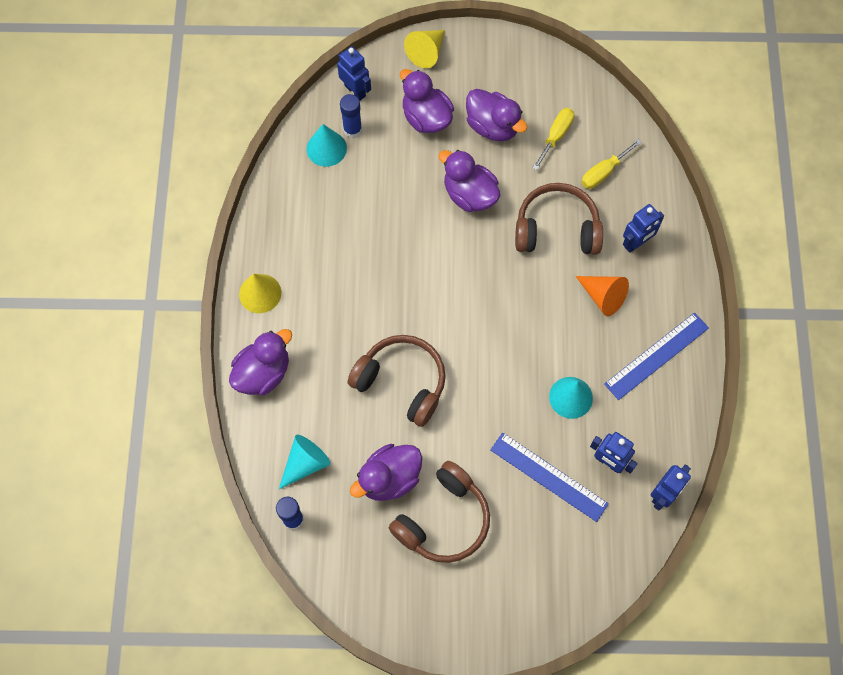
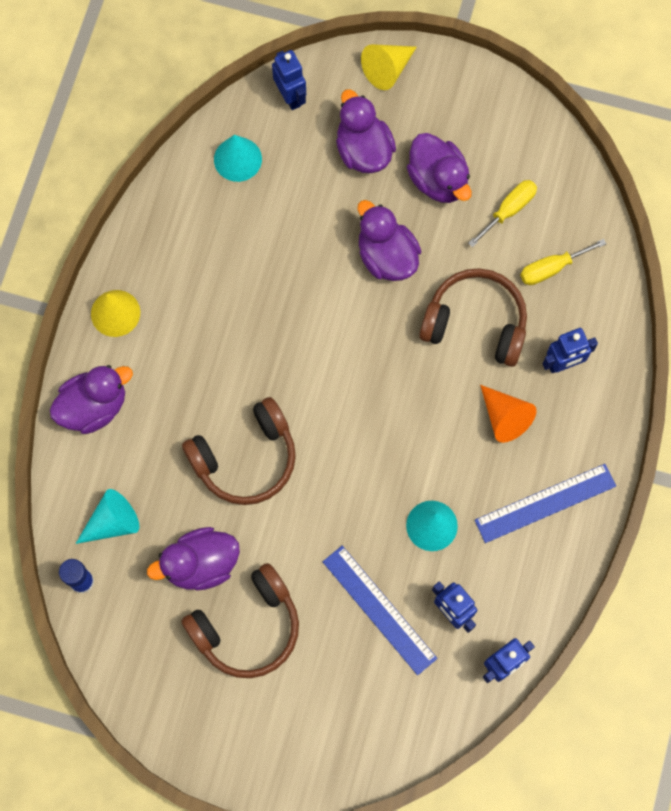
camera: 15 degrees right, 5 degrees up
blue glue stick [340,94,362,138] -> none
brown headphones [348,335,446,427] -> brown headphones turned 105 degrees clockwise [182,397,296,505]

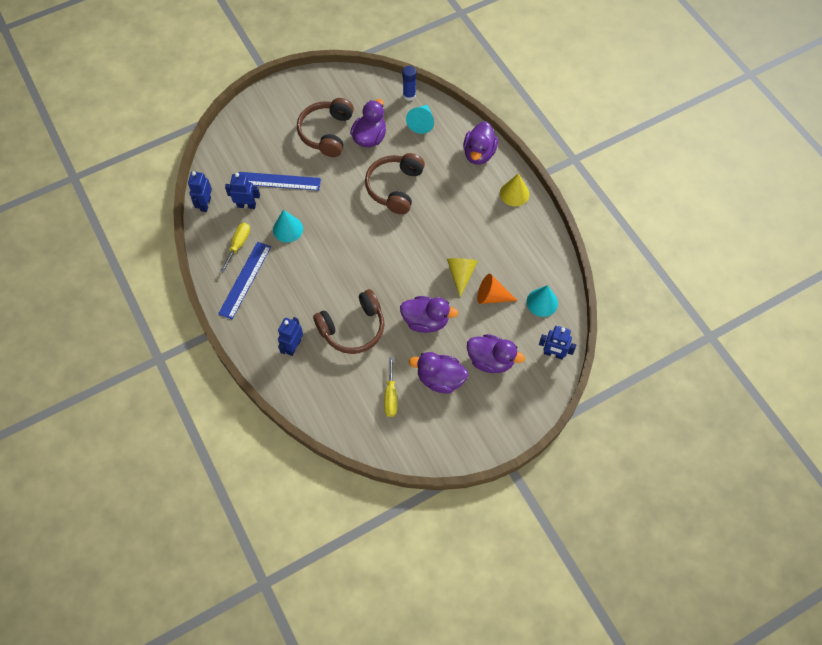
camera: 135 degrees right, 10 degrees down
yellow cone [361,44,417,90] -> yellow cone moved to [447,258,478,297]
orange cone [480,385,537,443] -> orange cone moved to [477,274,518,304]
yellow screwdriver [520,239,606,285] -> yellow screwdriver moved to [220,223,250,273]

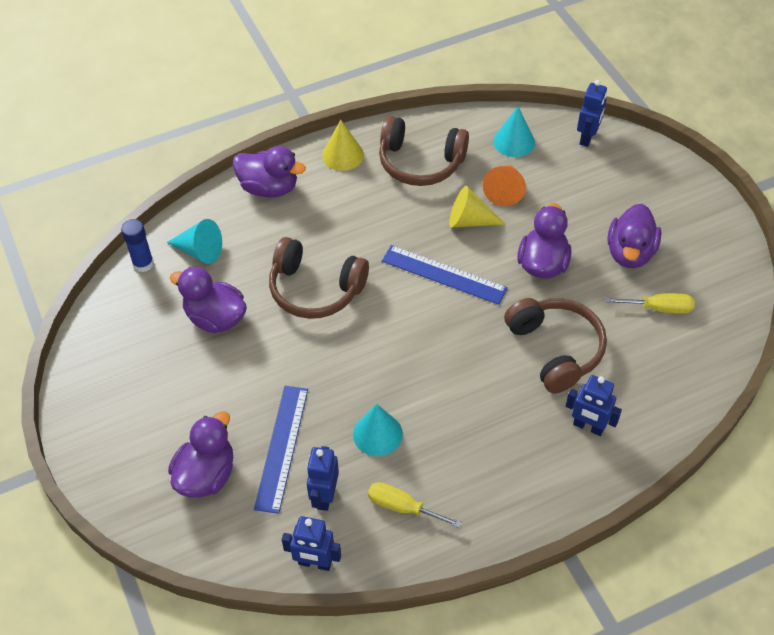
camera: 85 degrees left, 10 degrees down
blue ruler [218,242,271,319] -> blue ruler moved to [382,245,508,305]
brown headphones [297,98,354,157] -> brown headphones moved to [379,116,469,186]
purple duck [467,334,525,373] -> purple duck moved to [168,411,233,498]

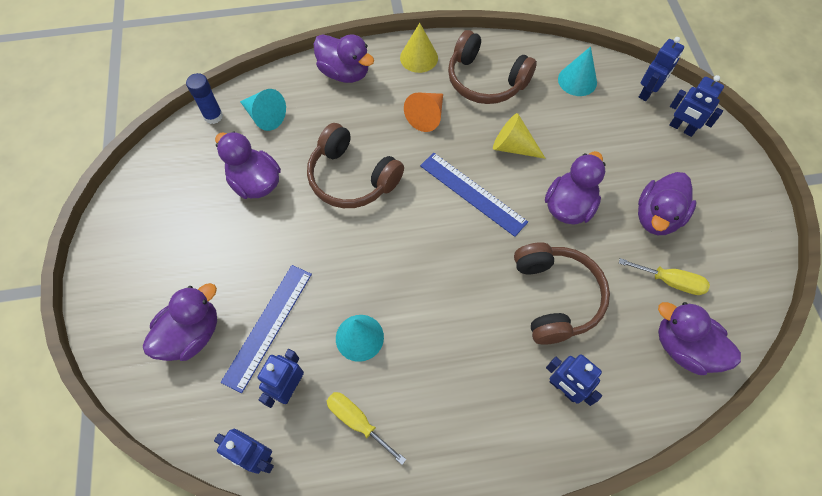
camera: 15 degrees right, 10 degrees up
orange cone [482,165,526,206] -> orange cone moved to [404,93,443,132]
none -> purple duck [658,302,741,375]
none -> blue robot [669,75,724,137]

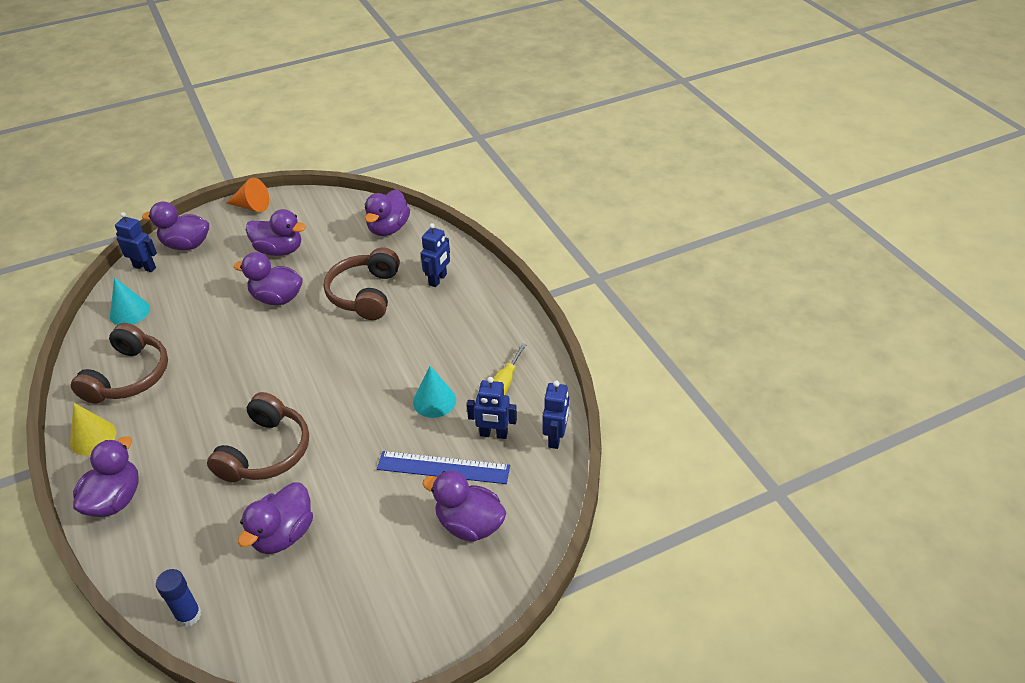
camera: 105 degrees left, 20 degrees down
turquoise cone [240,89,286,131] -> none
orange cone [404,93,443,132] -> orange cone moved to [227,178,269,212]
blue ruler [420,153,528,237] -> none
yellow cone [493,113,546,159] -> none
brown headphones [514,242,610,345] -> brown headphones turned 60 degrees counterclockwise [324,248,400,320]
yellow screwdriver [619,258,710,295] -> none
blue robot [669,75,724,137] -> purple duck [142,201,209,250]

